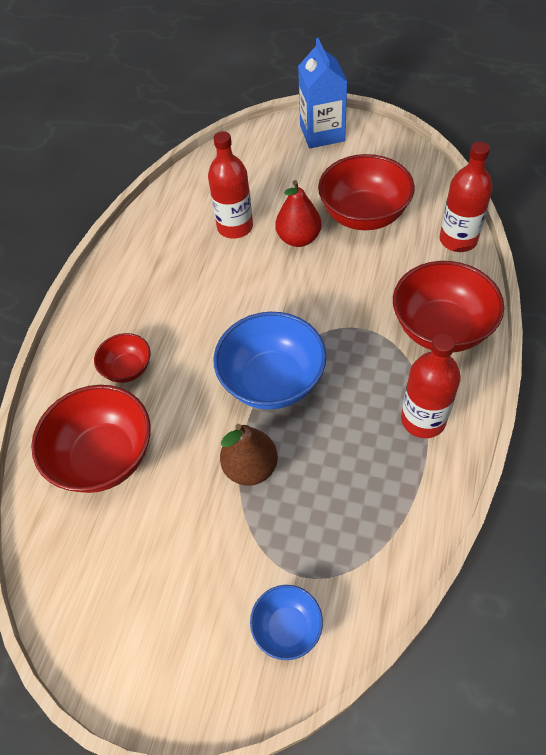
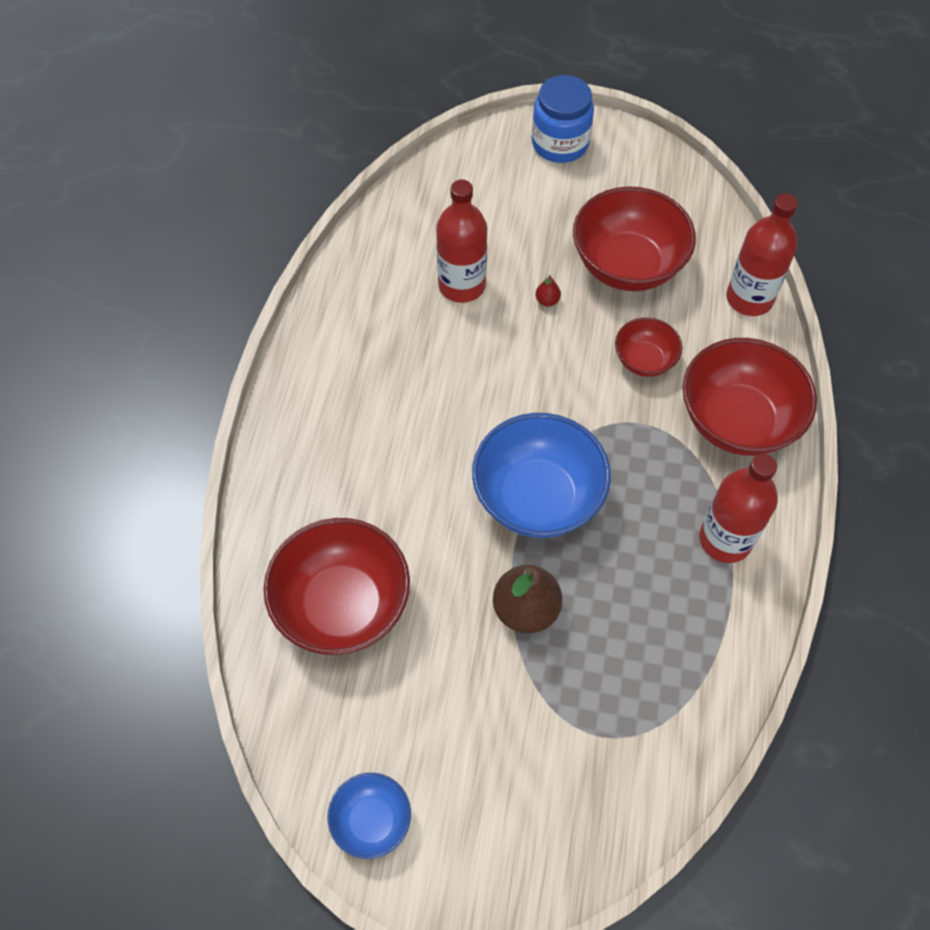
camera: 10 degrees left, 5 degrees up
red bowl [94,333,150,383] -> red bowl moved to [615,318,682,377]
blue bowl [250,585,323,660] -> blue bowl moved to [327,773,411,859]
red pear [275,180,322,247] -> red pear [535,275,561,306], size x0.43
blue carton [298,38,348,148] -> blue jar [532,75,594,163]

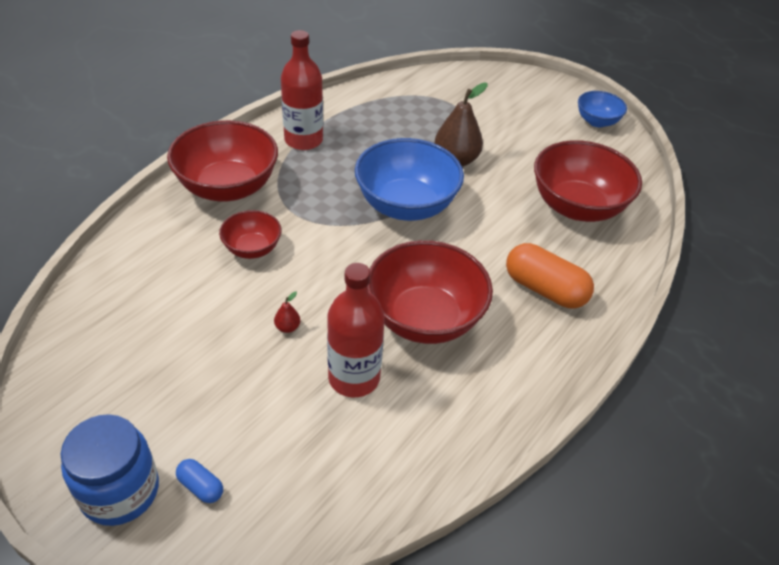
camera: 155 degrees left, 15 degrees down
red bowl [573,186,696,291] -> red bowl moved to [368,240,493,344]
red bottle [726,193,798,316] -> none
none -> blue capsule [176,459,223,503]
none -> orange capsule [506,243,594,309]

